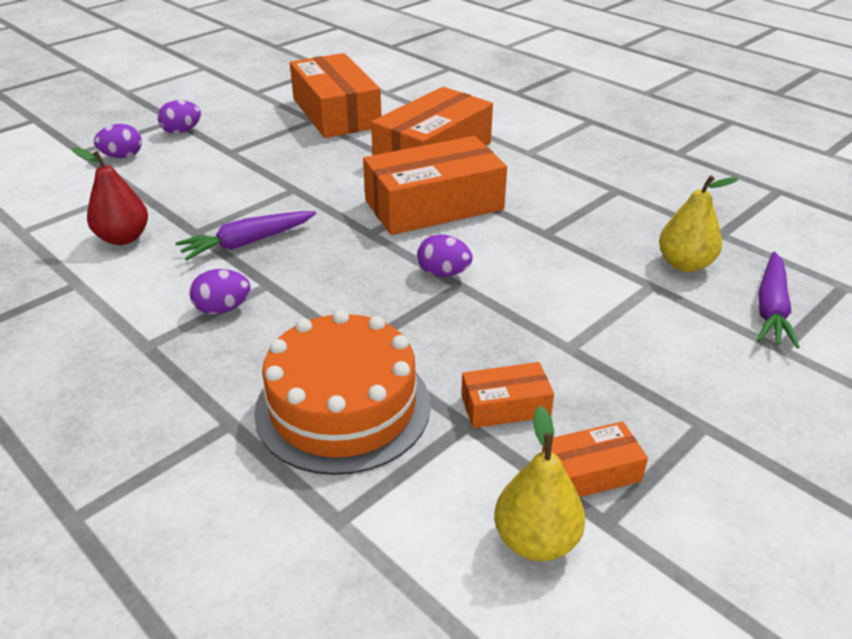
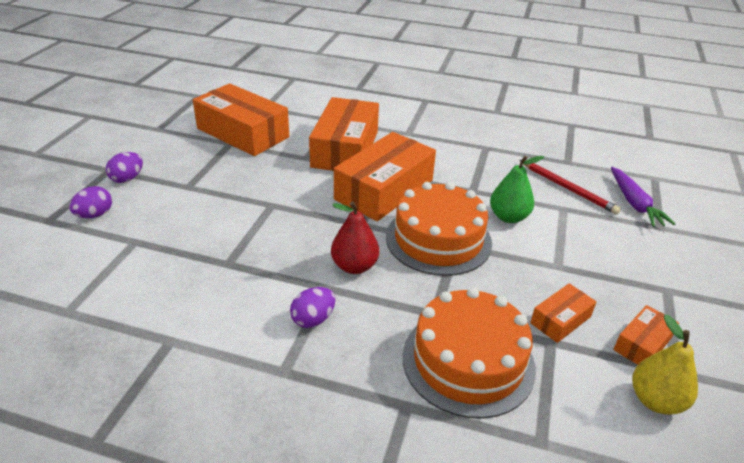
camera: 30 degrees left, 0 degrees up
red pear [72,148,148,245] -> red pear moved to [331,201,379,274]
purple carrot [176,211,316,260] -> none
purple egg [417,234,473,277] -> orange cake [386,182,492,276]
yellow pear [659,175,739,272] -> red pencil [520,160,621,214]
none -> green pear [490,156,544,223]

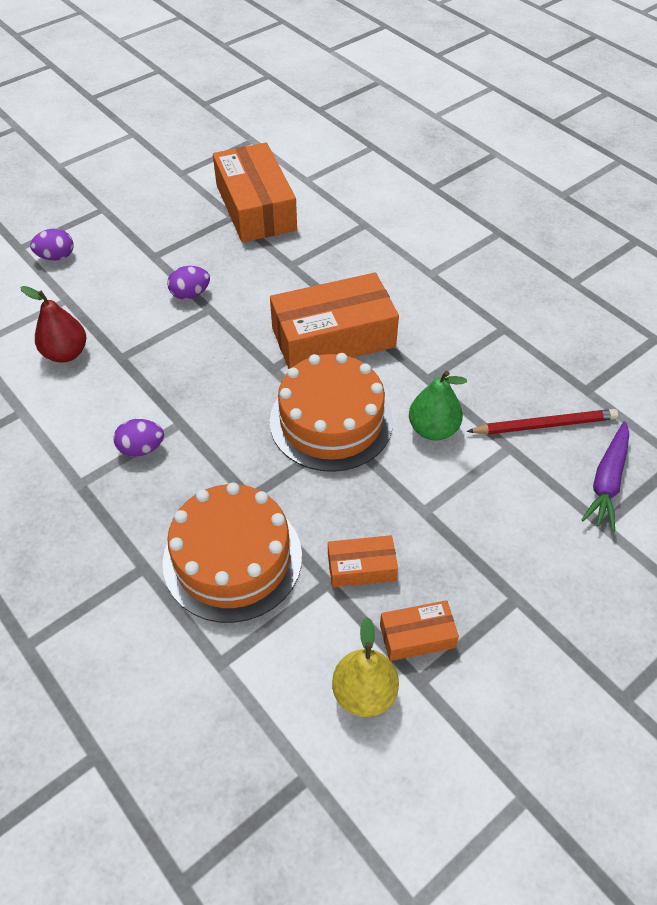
camera: 35 degrees right, 15 degrees up
purple egg [106,152,143,183] -> purple egg moved to [167,266,210,300]
orange box [309,97,379,171] -> none
red pear [331,201,379,274] -> red pear moved to [20,286,86,363]
red pencil [520,160,621,214] -> red pencil turned 90 degrees counterclockwise [467,409,618,435]

